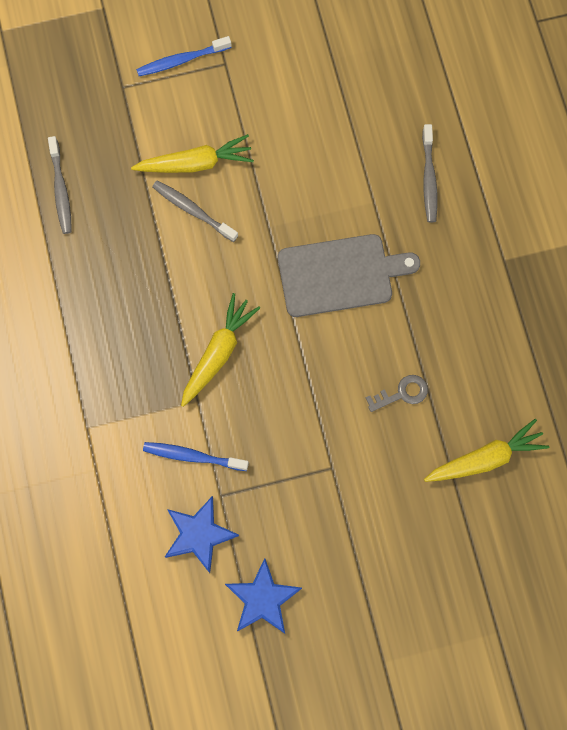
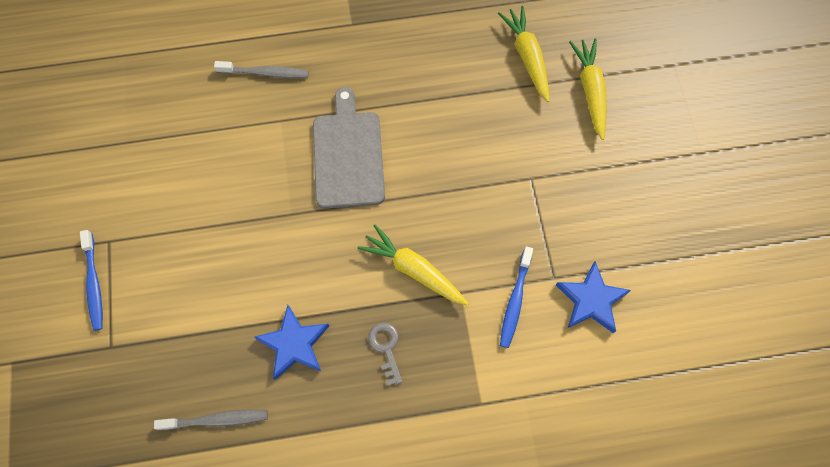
camera: 85 degrees left, 5 degrees down
yellow carrot [131,134,254,173] -> yellow carrot moved to [569,38,607,140]
grey toothbrush [152,180,238,242] -> none
blue star [225,558,302,634] -> blue star moved to [254,305,329,380]
grey key [366,375,428,412] -> grey key moved to [368,322,403,386]

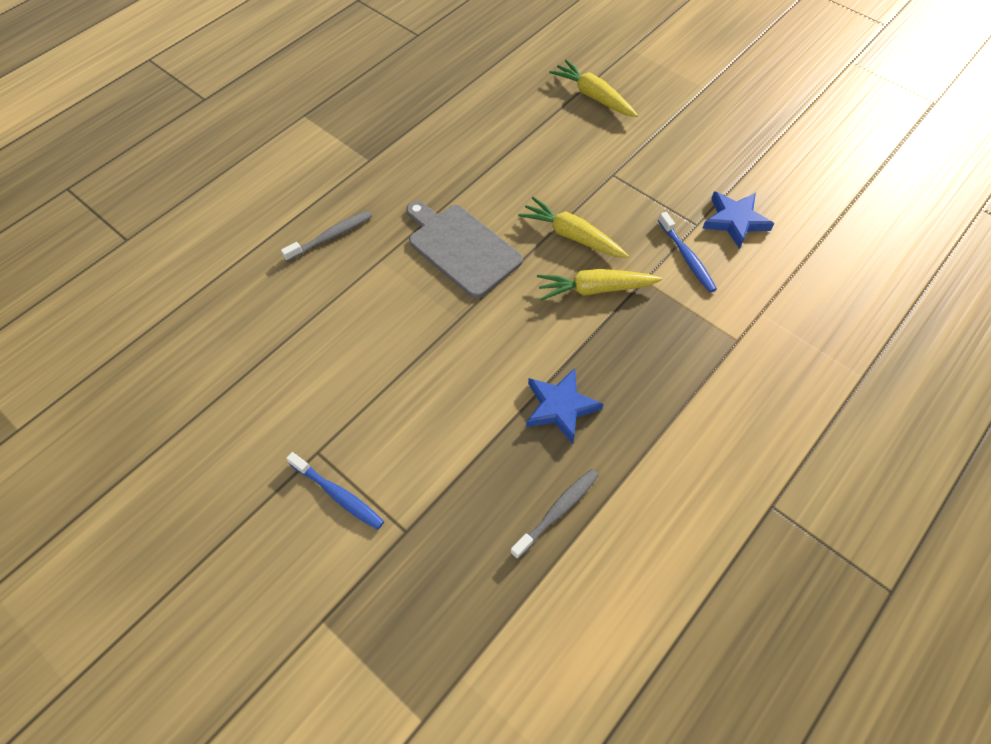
camera: 40 degrees left, 10 degrees down
grey key [368,322,403,386] -> none
yellow carrot [498,6,550,102] -> yellow carrot moved to [518,197,629,258]

